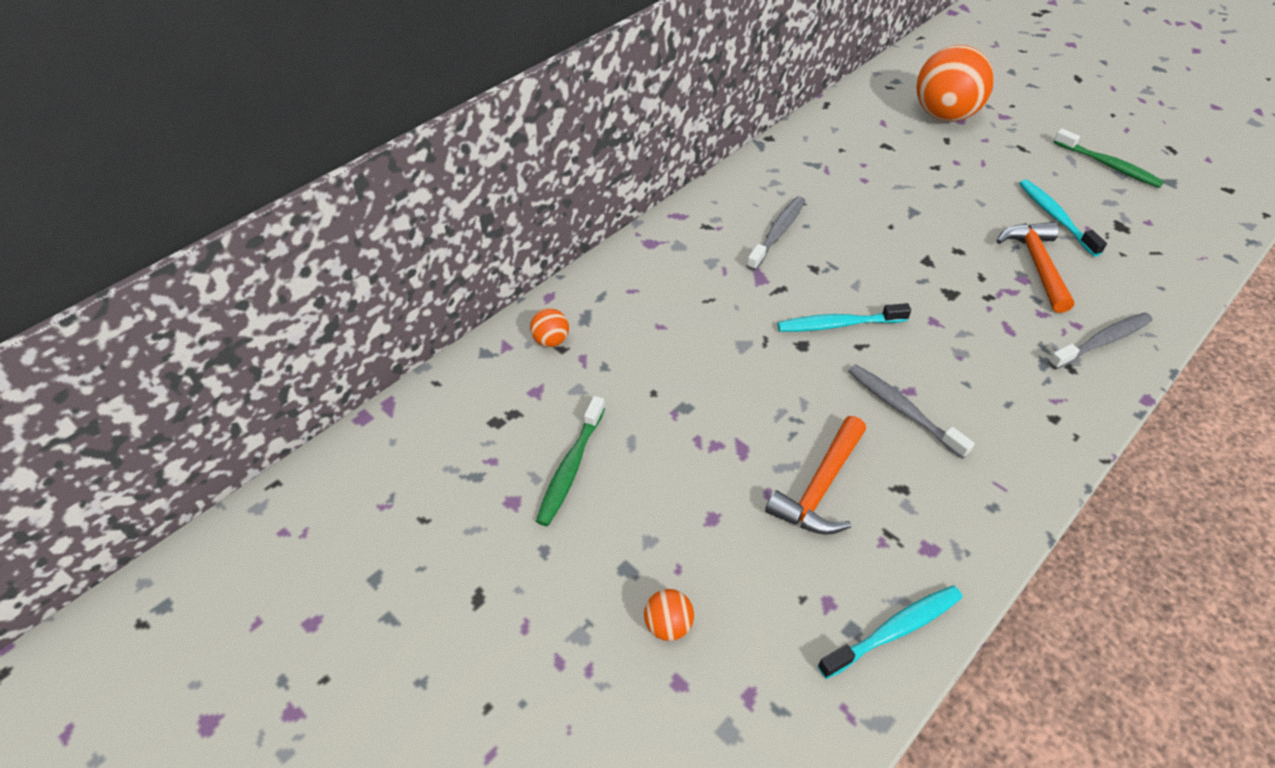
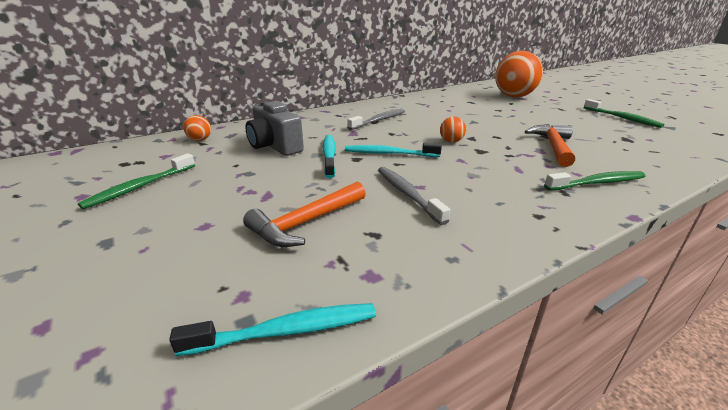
camera: 15 degrees right, 20 degrees down
orange ball [644,589,694,641] -> orange ball moved to [440,117,466,143]
turquoise toothbrush [1019,179,1107,257] -> turquoise toothbrush moved to [323,135,336,178]
grey toothbrush [1048,313,1153,370] -> green toothbrush [544,171,645,191]
none -> grey camera [246,101,304,156]

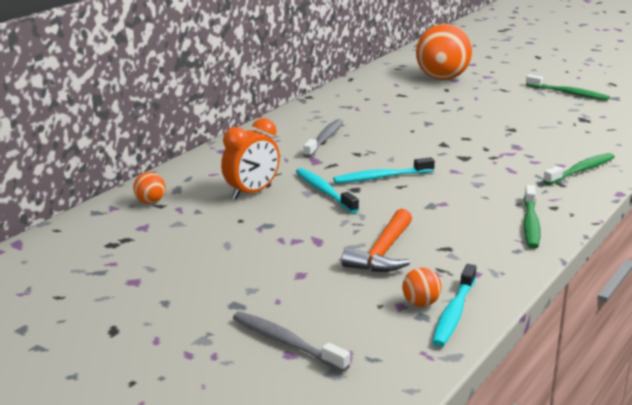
camera: 25 degrees left, 5 degrees down
green toothbrush [78,153,195,209] -> green toothbrush moved to [524,185,540,249]
turquoise toothbrush [169,303,376,356] -> turquoise toothbrush turned 150 degrees clockwise [432,264,476,347]
grey camera [246,101,304,156] -> orange clock [221,118,280,199]
grey toothbrush [378,167,450,225] -> grey toothbrush moved to [233,311,350,372]
orange ball [440,117,466,143] -> orange ball moved to [402,268,442,307]
orange hammer [525,124,575,167] -> none

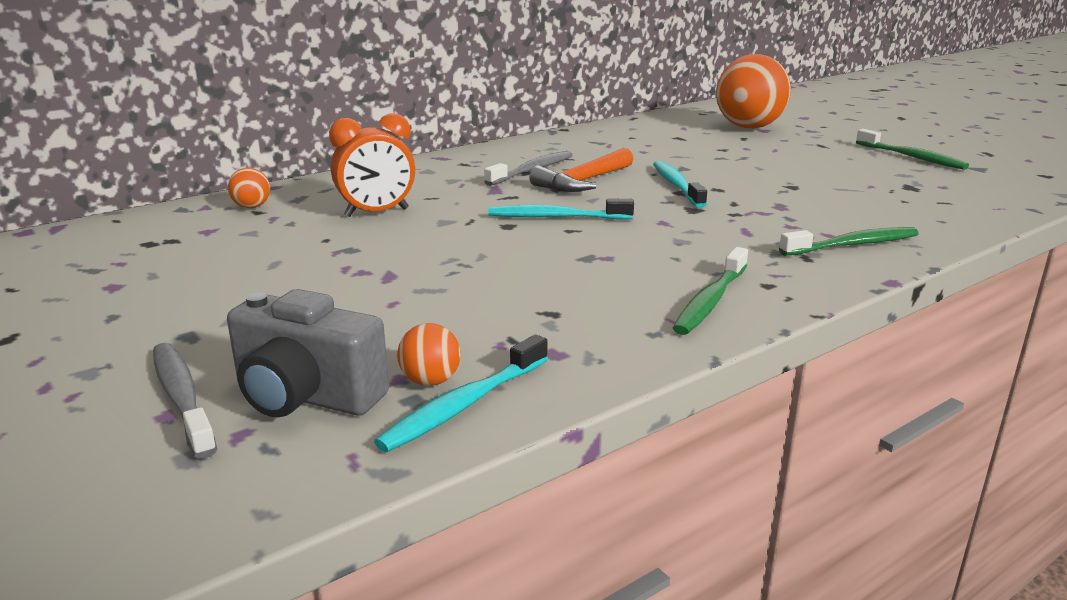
camera: 20 degrees right, 0 degrees up
turquoise toothbrush [296,168,359,213] -> turquoise toothbrush moved to [653,161,707,208]
orange hammer [341,209,412,272] -> orange hammer moved to [529,148,633,192]
none -> grey camera [227,289,389,418]

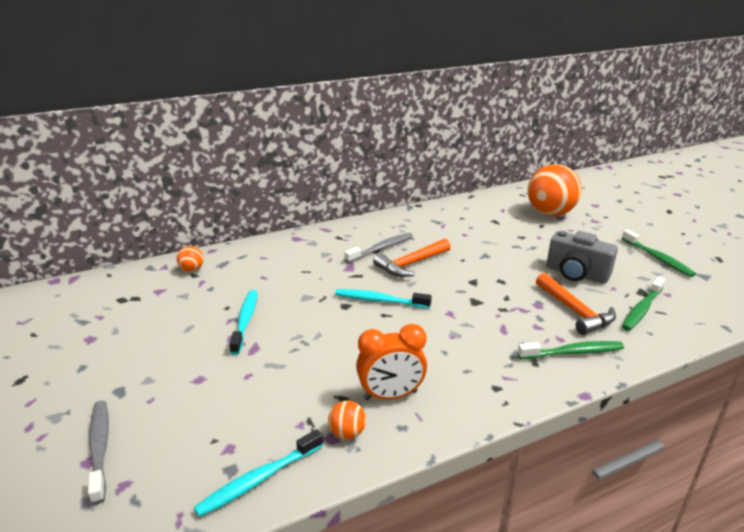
camera: 10 degrees right, 5 degrees up
grey camera [227,289,389,418] -> grey camera moved to [546,231,618,284]
orange clock [329,113,415,217] -> orange clock moved to [356,324,427,400]
orange ball [397,323,461,386] -> orange ball moved to [328,401,366,439]
turquoise toothbrush [653,161,707,208] -> turquoise toothbrush moved to [229,290,258,355]
green toothbrush [673,247,748,335] -> green toothbrush moved to [622,277,665,331]
none -> orange hammer [536,273,616,335]

